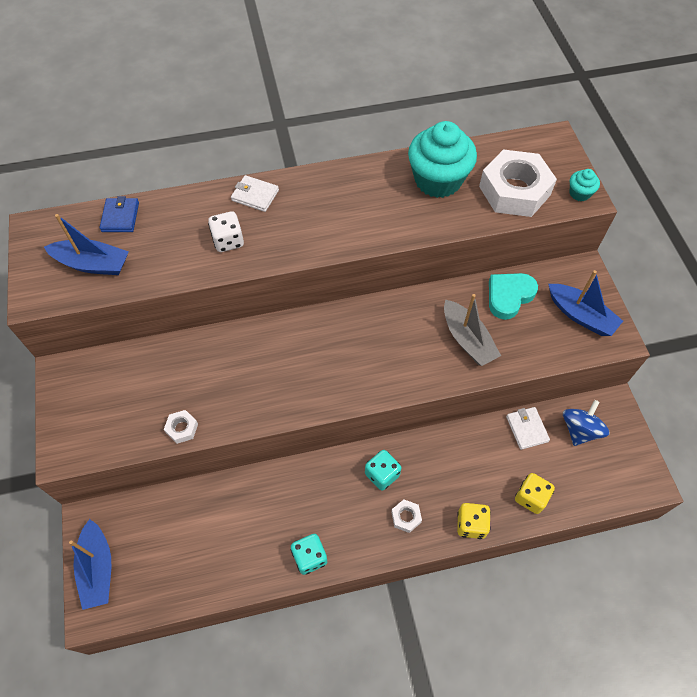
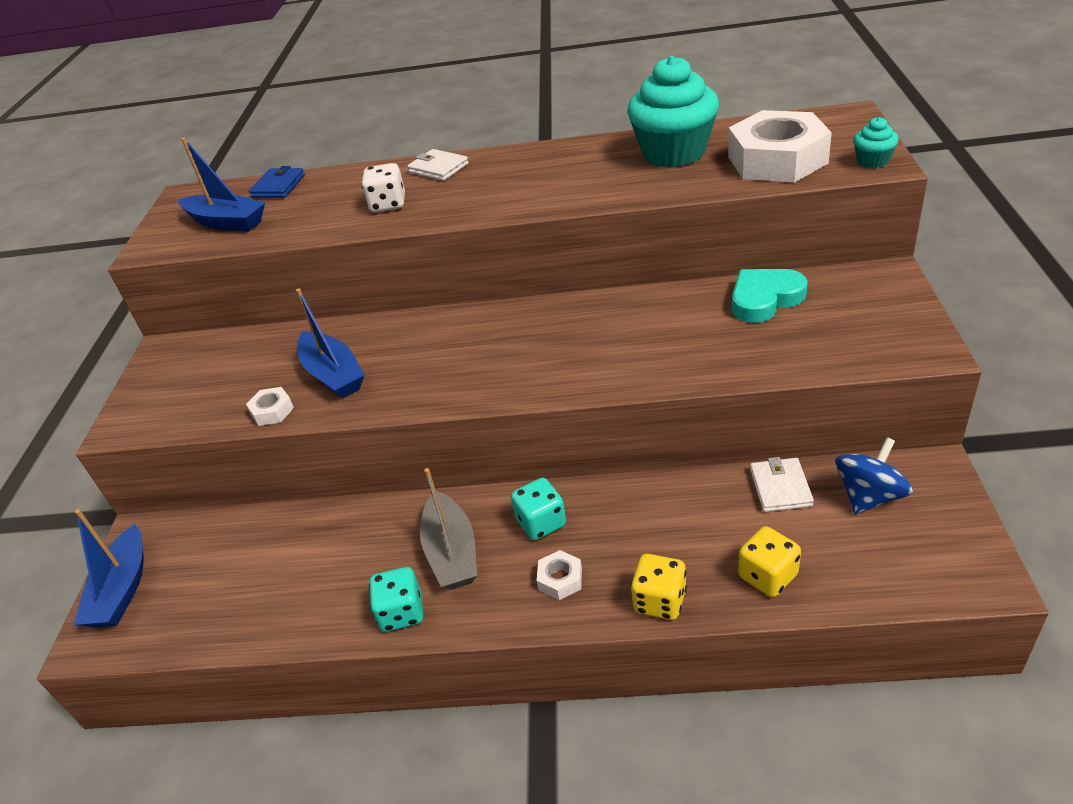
camera: 20 degrees right, 20 degrees down
grey boat [444,294,501,366] -> grey boat moved to [420,468,477,590]
blue boat [548,270,623,336] -> blue boat moved to [296,288,364,399]

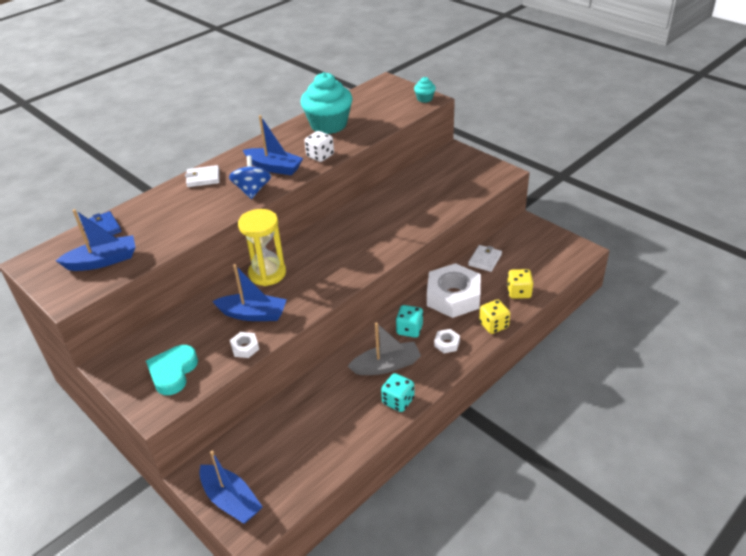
camera: 50 degrees left, 0 degrees up
white dice [361,163,405,212] -> white dice moved to [304,131,334,162]
grey boat [420,468,477,590] -> grey boat turned 45 degrees counterclockwise [348,322,421,375]
white nut [728,110,832,183] -> white nut moved to [427,263,481,318]
turquoise heart [732,269,808,323] -> turquoise heart moved to [146,345,198,395]
white wallet [750,457,814,512] -> white wallet turned 75 degrees clockwise [468,245,502,272]
blue spinning top [835,437,913,514] -> blue spinning top moved to [229,155,271,199]
none -> yellow hourglass [238,209,286,286]
none -> blue boat [243,115,303,175]

